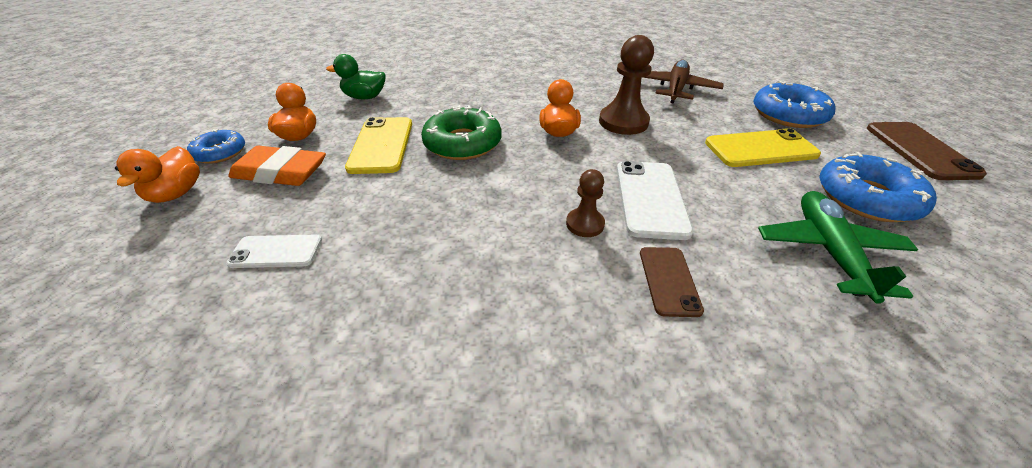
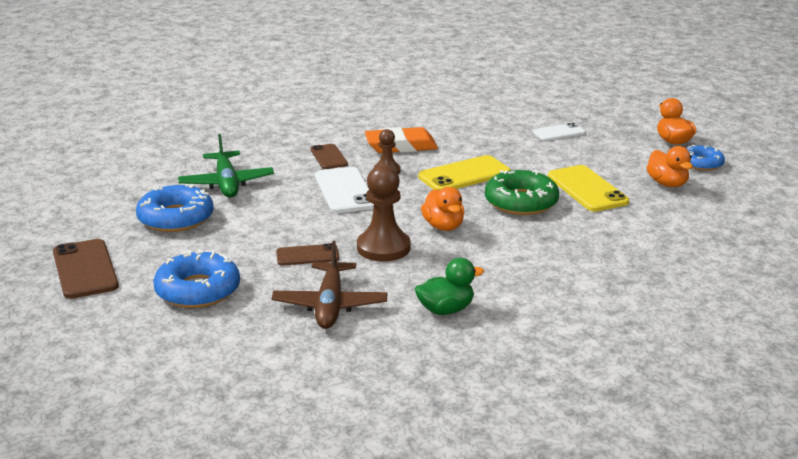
camera: 160 degrees right, 15 degrees down
orange eraser [228,146,326,186] -> orange eraser moved to [365,127,438,153]
green duck [326,54,386,99] -> green duck moved to [415,258,484,315]
yellow phone [705,128,821,167] -> yellow phone moved to [418,155,511,190]
none -> brown phone [276,243,339,266]

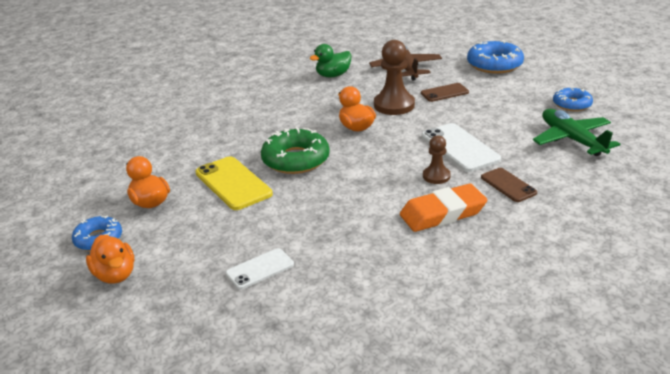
camera: 170 degrees right, 5 degrees up
brown phone [53,239,119,299] -> none
blue donut [136,184,214,232] -> blue donut [553,87,593,111], size x0.61
yellow phone [418,155,511,190] -> none

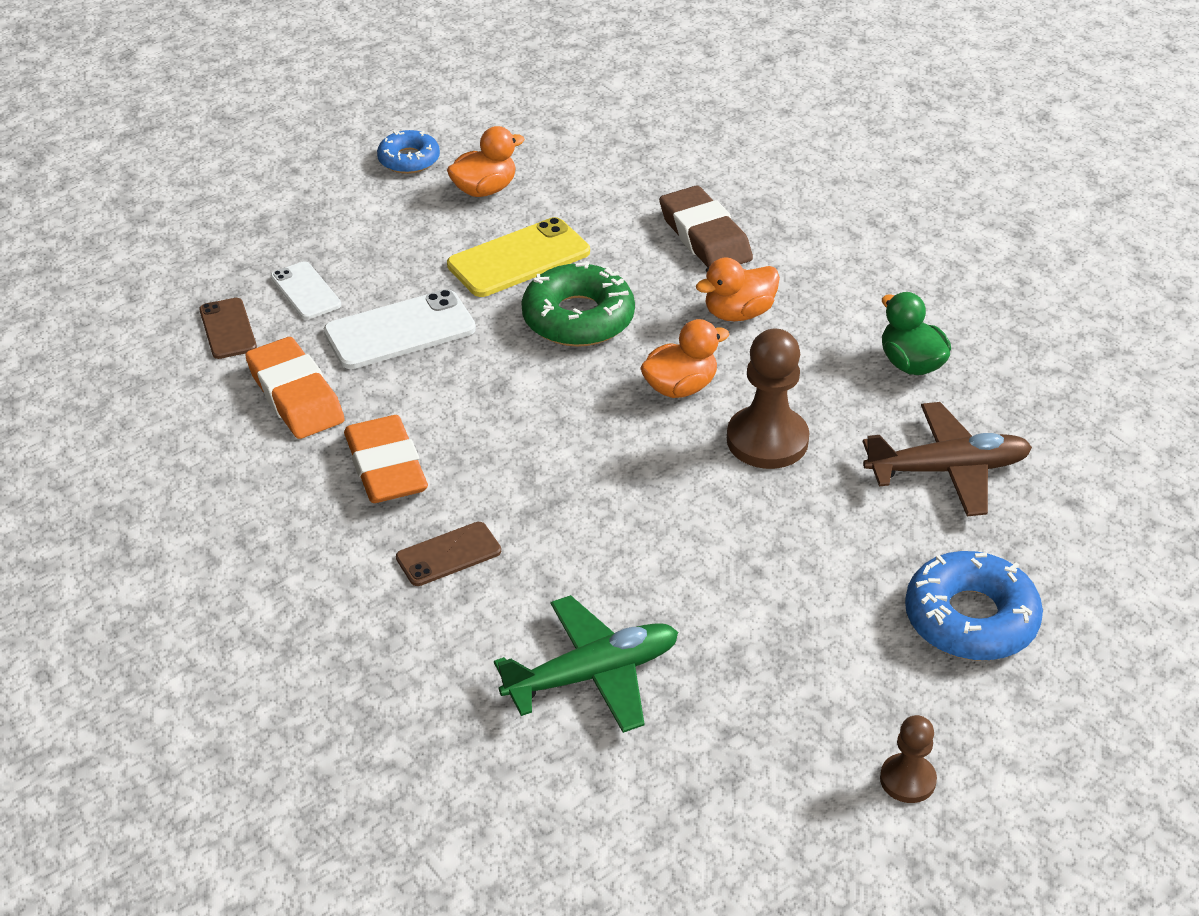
camera: 90 degrees right, 10 degrees up
orange duck [86,235,134,284] -> orange duck moved to [696,258,780,321]
brown phone [421,83,469,102] -> brown phone moved to [199,298,257,359]
white phone [422,123,501,172] -> white phone moved to [324,289,476,369]
brown pawn [423,135,451,184] -> brown pawn moved to [880,715,937,803]
blue donut [553,87,593,111] -> none
none -> orange eraser [245,337,345,439]
none -> brown eraser [659,186,753,267]

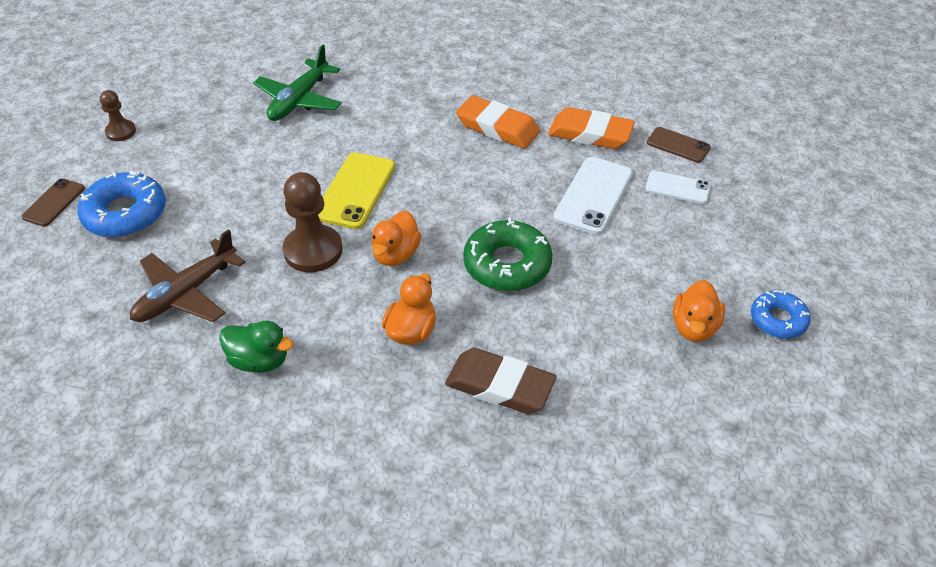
camera: 140 degrees right, 5 degrees up
brown phone [396,522,501,586] -> brown phone moved to [21,178,85,227]
yellow phone [447,217,590,297] -> yellow phone moved to [318,152,395,229]

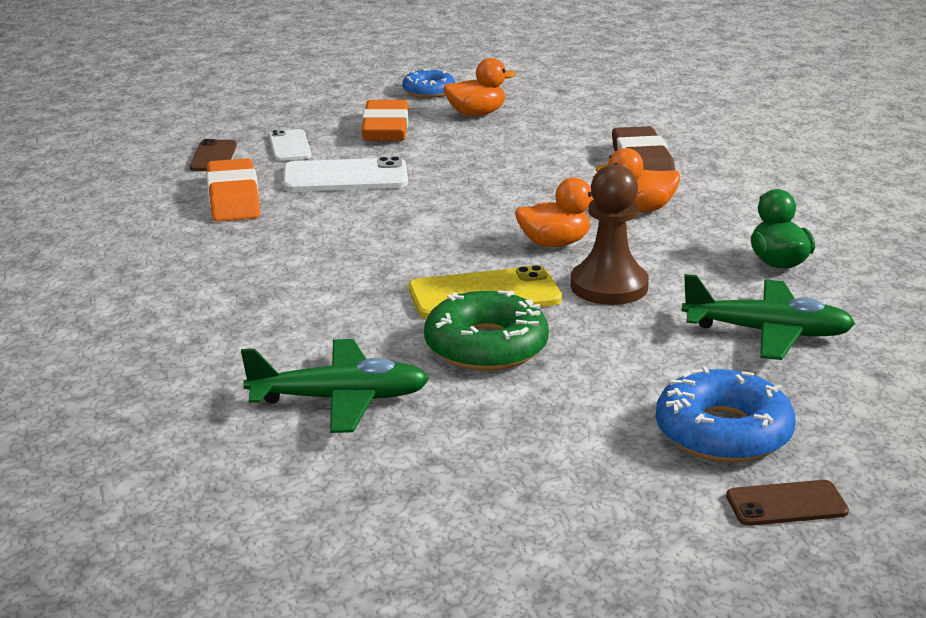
camera: 120 degrees left, 20 degrees down
brown pawn [100,90,136,141] -> none
brown plane [130,229,246,322] -> green plane [682,274,856,360]
orange eraser [456,95,540,149] -> orange eraser moved to [362,100,409,141]
green donut [463,218,552,291] -> green donut moved to [424,290,549,371]

